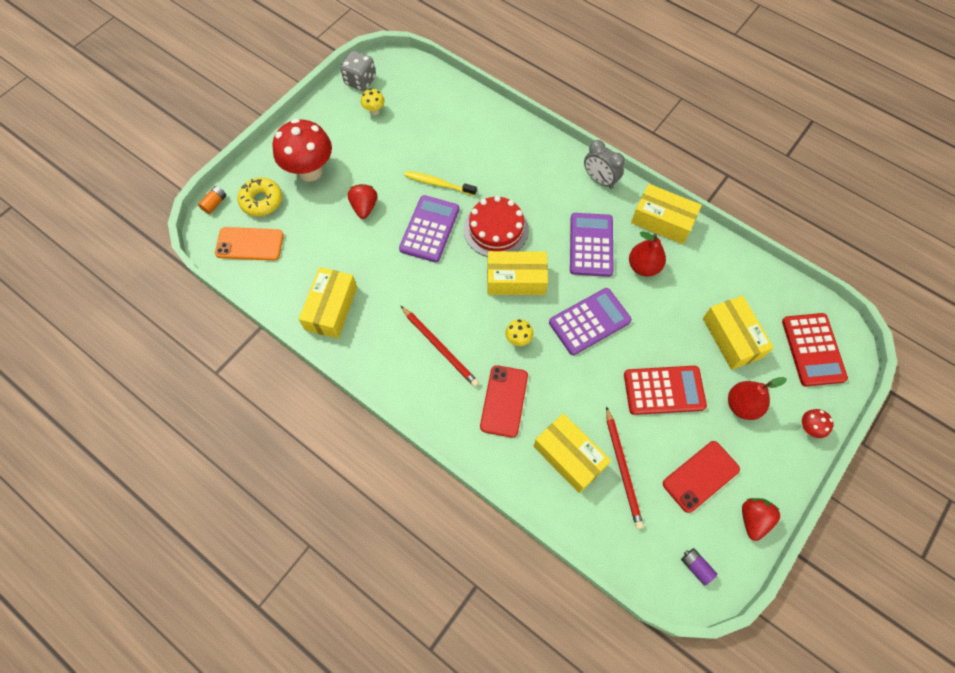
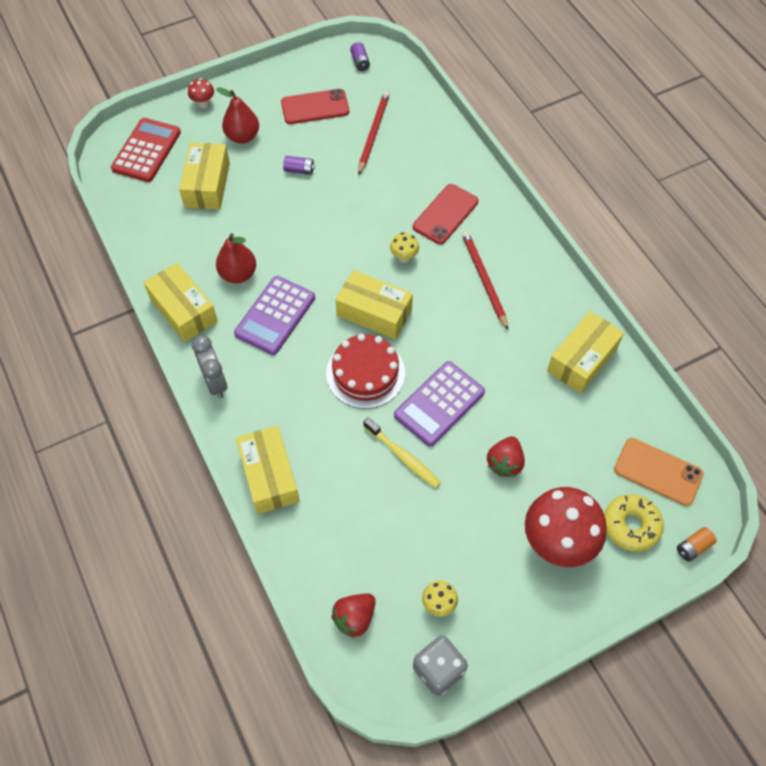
camera: 155 degrees left, 5 degrees down
yellow box [534,413,611,493] -> yellow box moved to [236,426,300,514]
purple calculator [549,288,632,355] -> none
red calculator [624,366,707,415] -> purple battery [283,156,315,175]
red strawberry [742,498,780,541] -> red strawberry moved to [331,593,376,638]

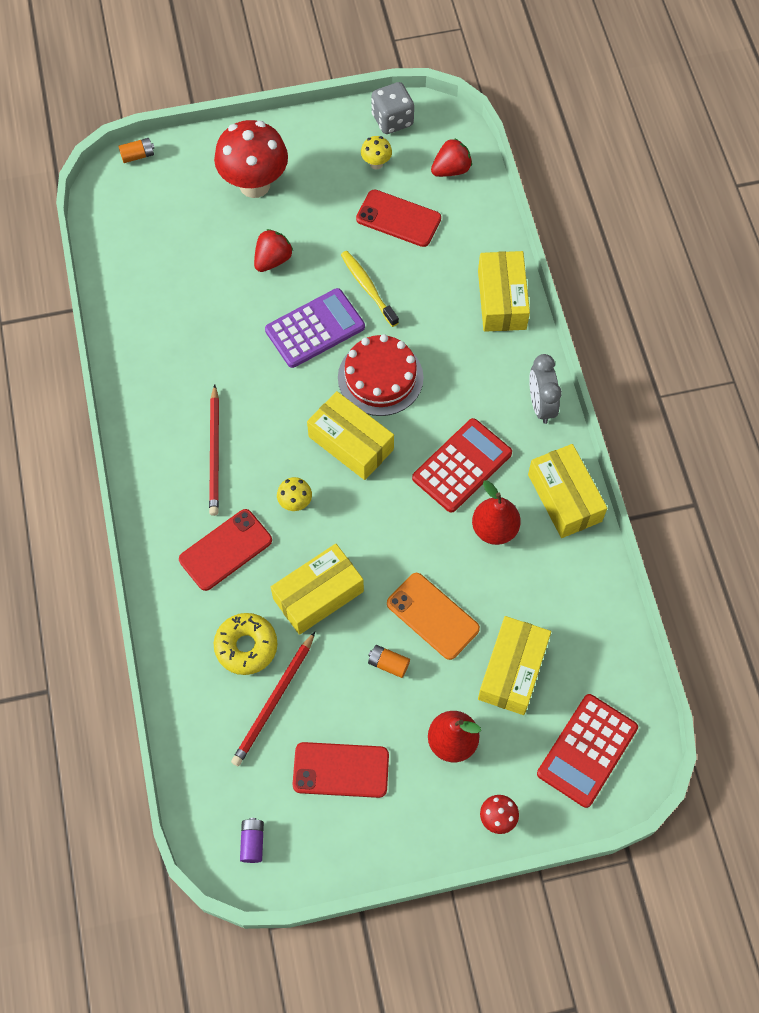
camera: 165 degrees left, 5 degrees up
purple calculator [234,276,315,355] -> red calculator [412,418,512,513]
purple battery [283,156,315,175] -> orange battery [368,645,410,678]
yellow box [547,311,624,393] -> yellow box moved to [271,544,364,635]
yellow donut [604,494,664,552] -> yellow donut moved to [214,613,277,675]
orange phone [614,438,704,506] -> orange phone moved to [387,573,480,660]
none -> red phone [356,189,441,247]

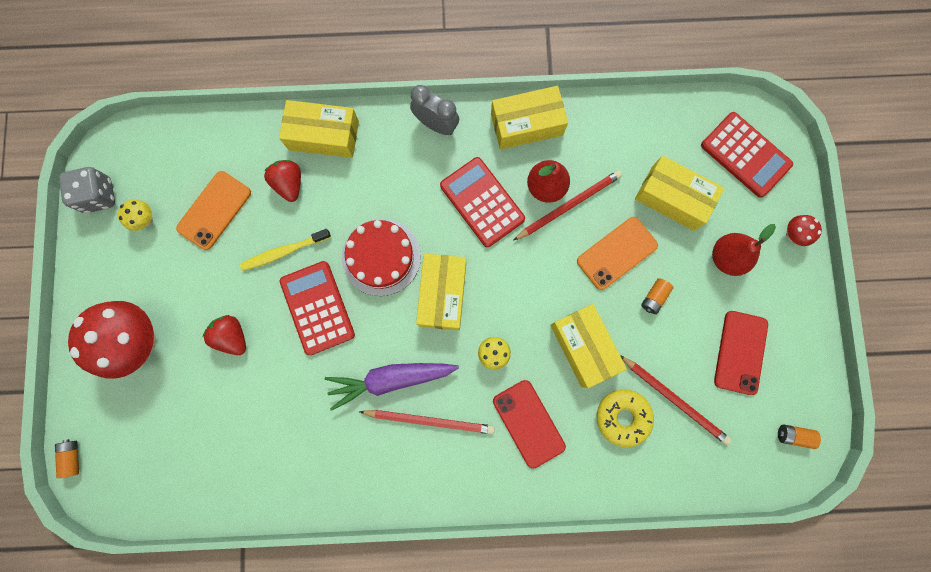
camera: 80 degrees left, 15 degrees up
purple battery [240,818,264,863] -> orange battery [778,424,821,449]
purple calculator [265,288,365,368] -> red calculator [280,261,355,355]
yellow box [307,391,394,480] -> yellow box turned 45 degrees counterclockwise [416,254,466,330]
red phone [356,189,441,247] -> orange phone [176,171,251,250]
red strawberry [431,138,472,177] -> red strawberry moved to [264,160,301,202]
grey clock [529,354,562,424] -> grey clock turned 150 degrees counterclockwise [410,85,459,135]
none -> purple carrot [325,363,459,411]
none -> red pencil [513,170,622,241]

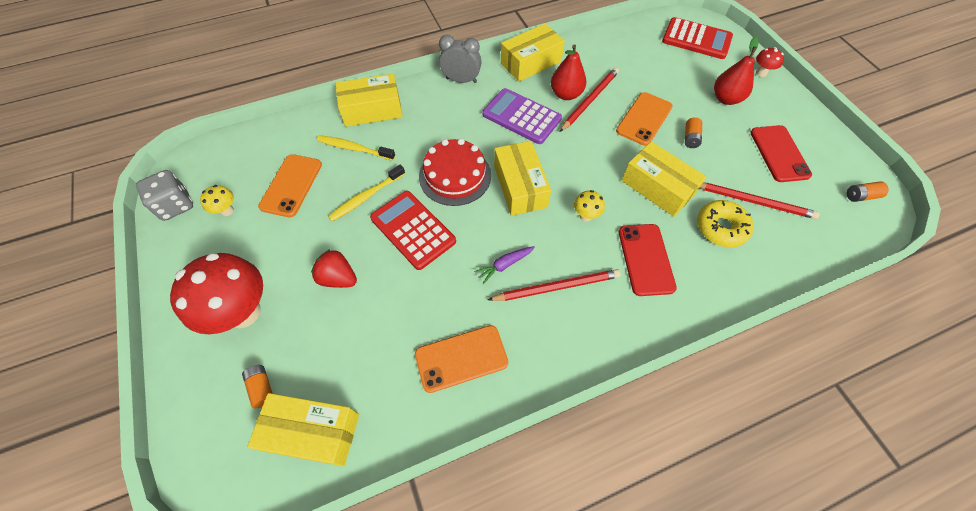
camera: 20 degrees left, 20 degrees down
orange battery [55,439,79,478] -> orange battery moved to [242,365,273,408]
red strawberry [264,160,301,202] -> yellow toothbrush [317,135,395,160]
purple carrot [325,363,459,411] -> purple carrot [474,246,535,284], size x0.51
red calculator [440,157,525,247] -> purple calculator [482,88,562,144]
red phone [493,380,566,469] -> red phone turned 45 degrees clockwise [619,224,677,296]
yellow box [635,156,724,231] -> yellow box moved to [247,393,359,466]
none -> orange phone [415,325,508,393]

